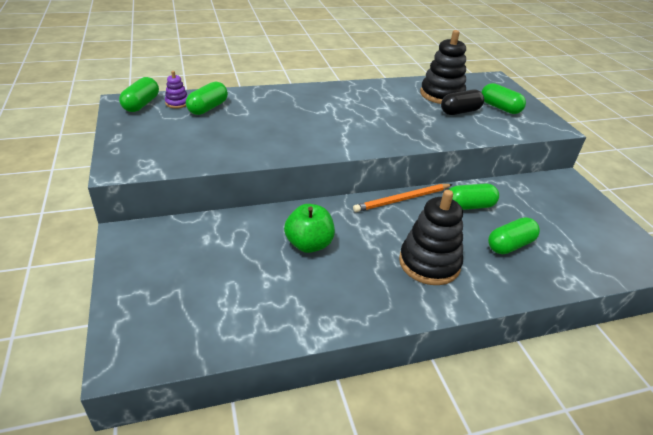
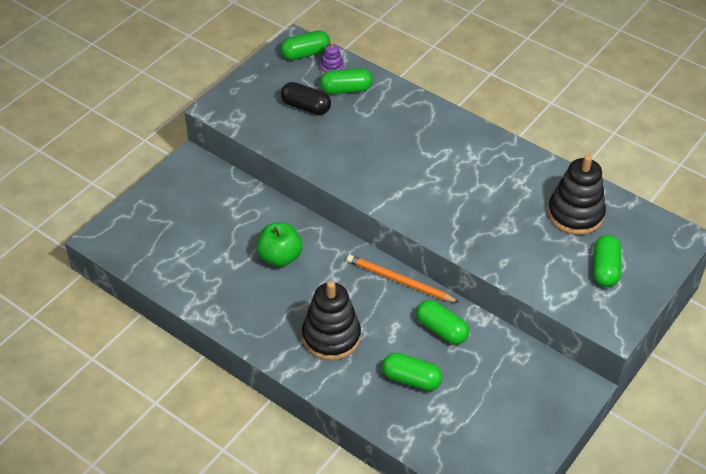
camera: 55 degrees right, 10 degrees up
black capsule [441,89,484,115] -> black capsule moved to [281,82,331,115]

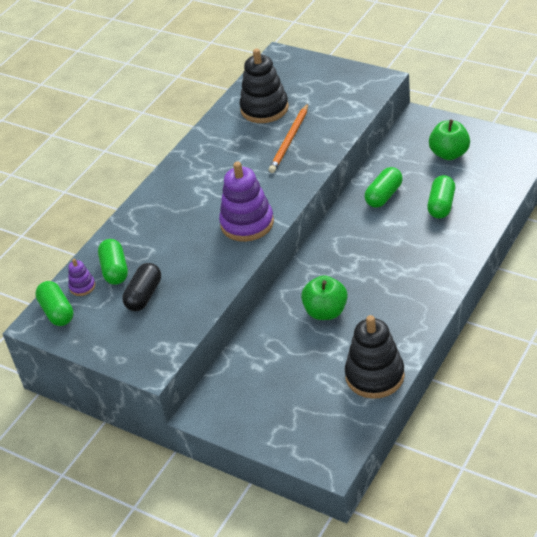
camera: 90 degrees left, 5 degrees down
black stacking toy [302,281,361,360] -> black stacking toy moved to [345,315,405,399]
orange pencil [347,255,460,303] -> orange pencil moved to [269,104,308,173]
green capsule [593,235,621,287] -> none
none -> purple stacking toy [219,162,274,242]
none -> green apple [429,120,470,160]

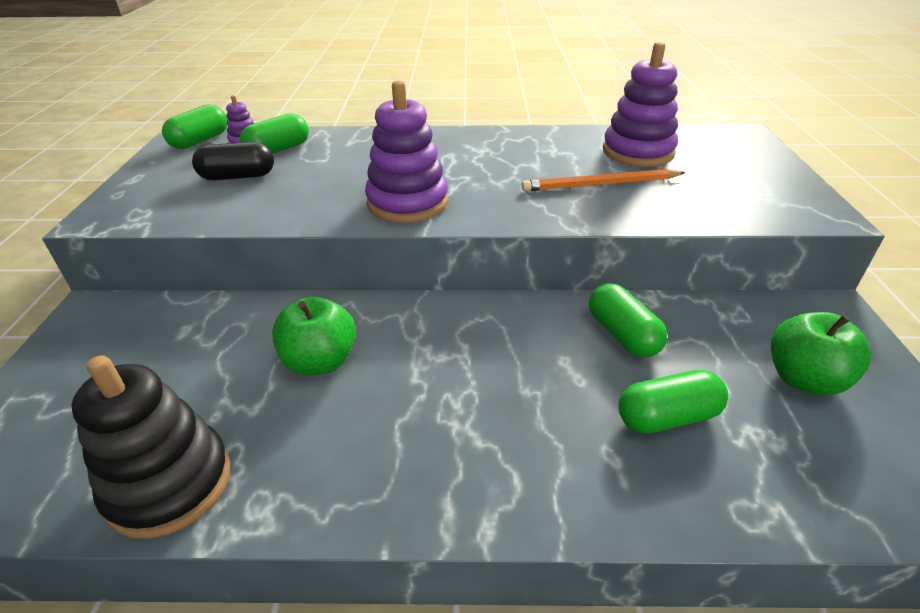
camera: 55 degrees right, 5 degrees down
black stacking toy [239,49,289,123] -> purple stacking toy [603,42,678,167]
green capsule [365,167,403,208] -> green capsule turned 60 degrees clockwise [589,283,667,357]

